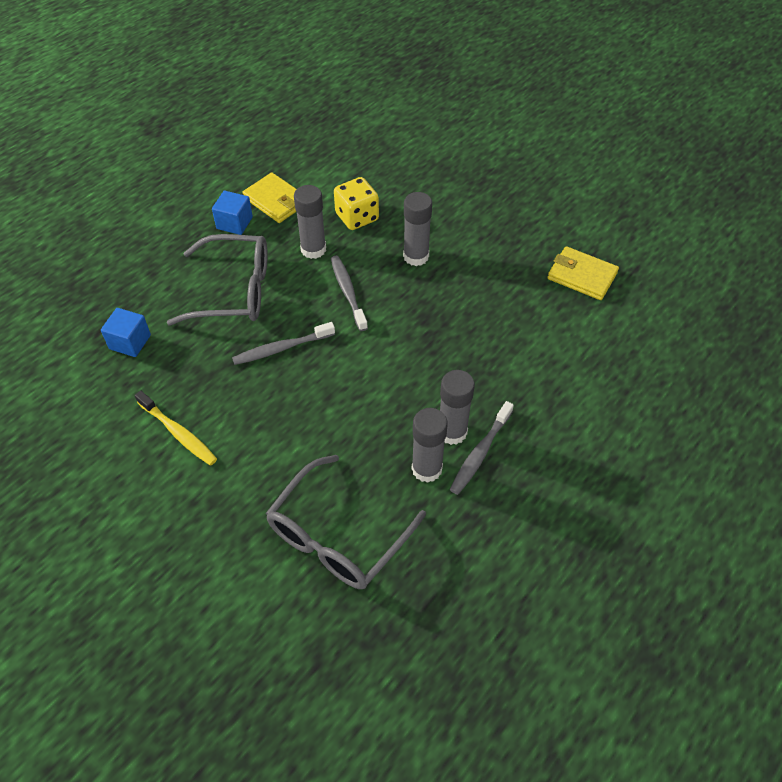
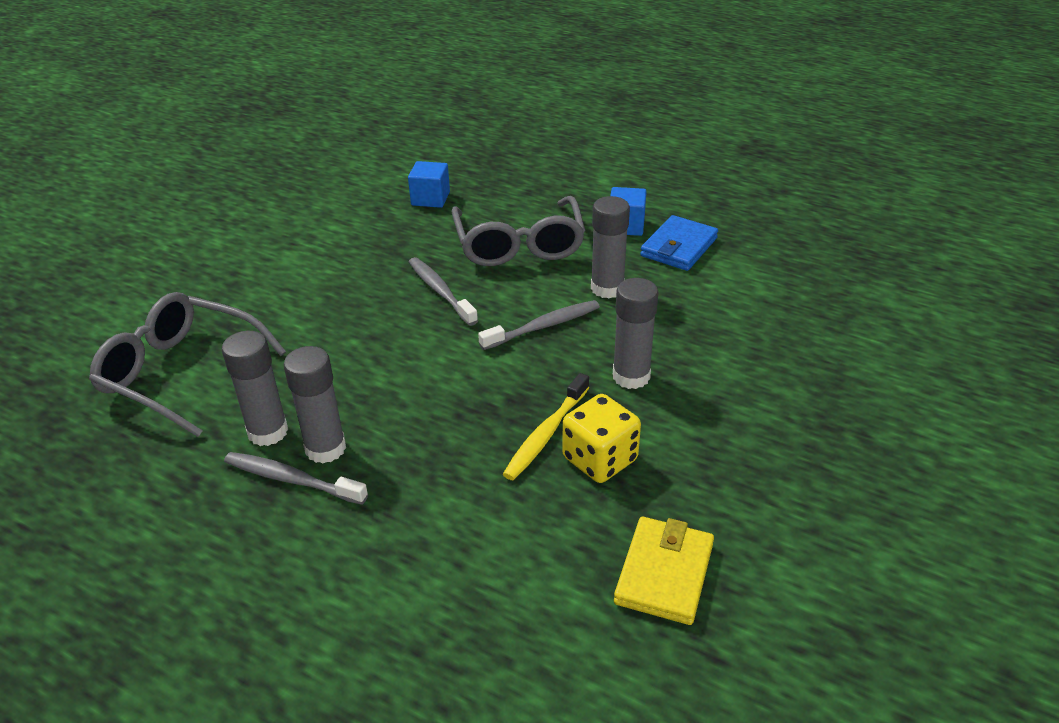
camera: 80 degrees right, 15 degrees down
yellow toothbrush [135,391,217,466] -> yellow toothbrush moved to [503,373,589,480]
yellow wallet [242,172,296,223] -> blue wallet [640,215,718,271]
yellow dice [334,177,379,230] -> yellow dice moved to [562,394,641,483]

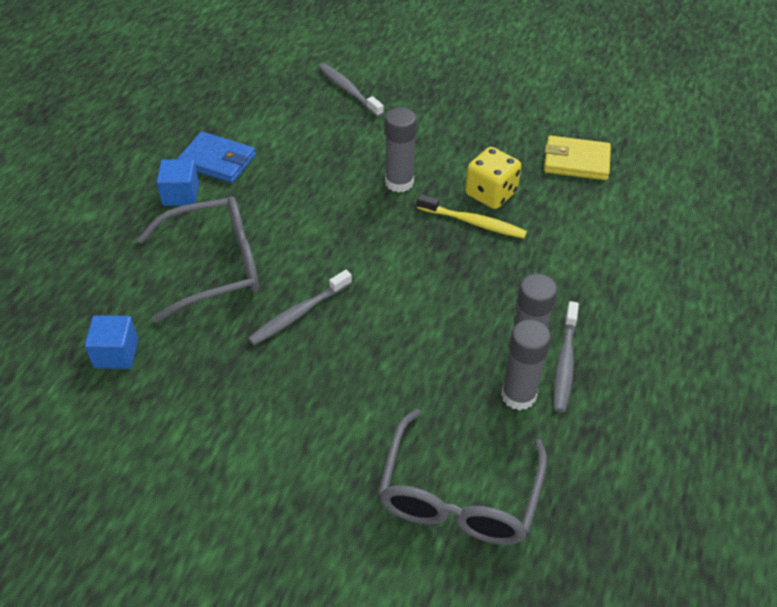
camera: 100 degrees left, 10 degrees up
grey toothbrush [478,300,600,350] -> grey toothbrush moved to [319,63,384,117]
grey glue stick [591,196,630,298] -> none

